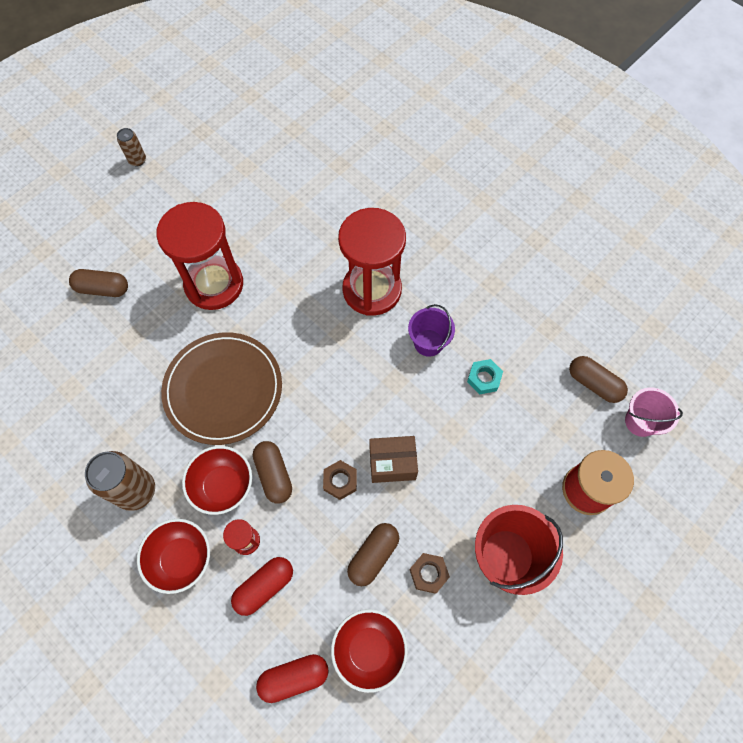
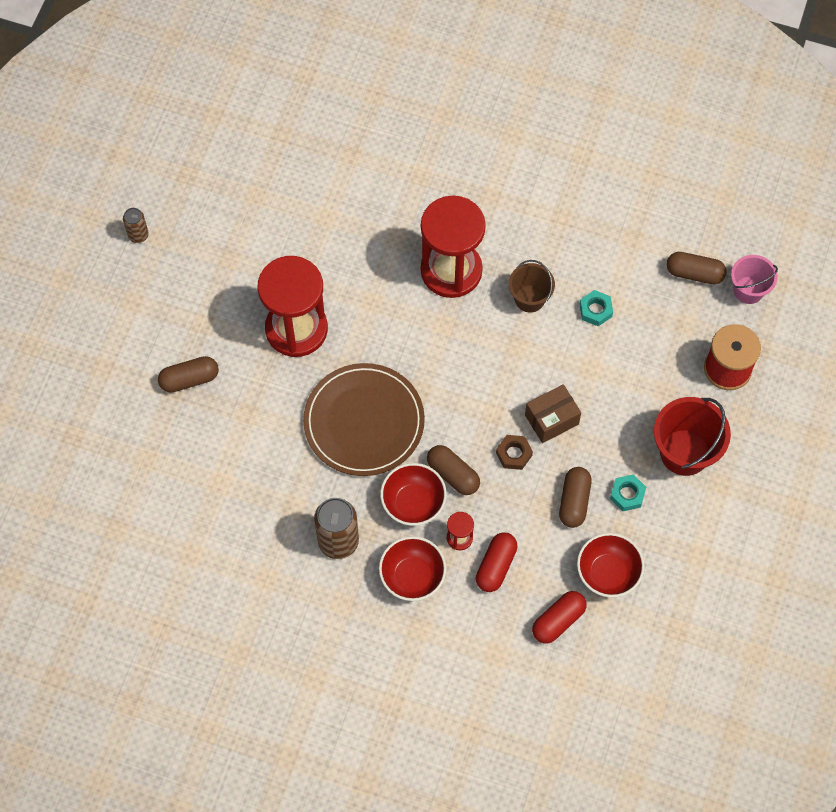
camera: 25 degrees left, 0 degrees up
purple bucket [408,304,455,357] -> brown bucket [509,260,555,313]
brown nut [410,553,450,594] -> turquoise nut [610,474,646,511]

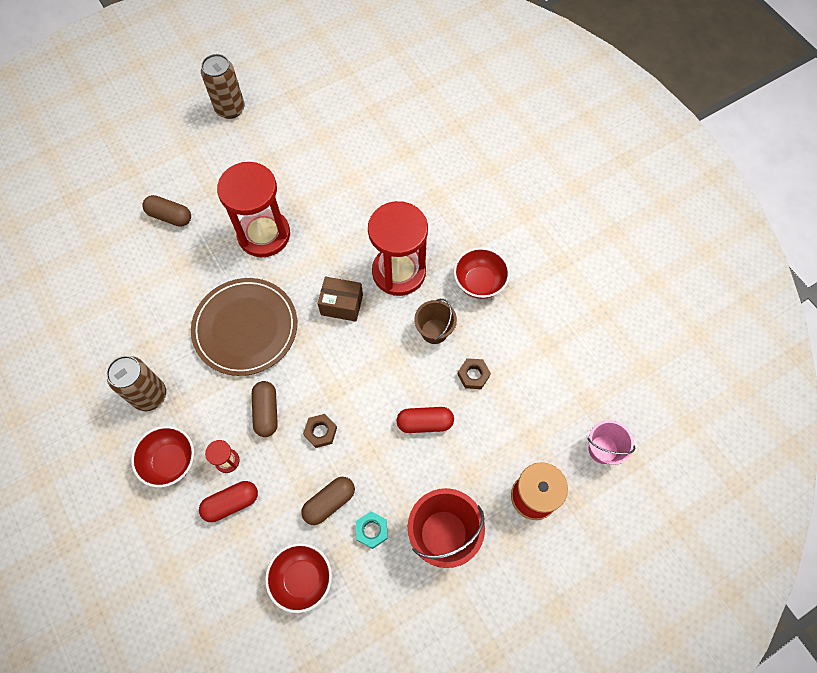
camera: 40 degrees right, 0 degrees up
brown can [123,208,149,243] -> brown can [201,54,245,119], size x1.84
red bowl [380,463,447,526] -> red bowl moved to [454,247,510,299]
brown box [525,384,581,443] -> brown box moved to [318,276,363,322]
red capsule [532,591,586,644] -> red capsule moved to [396,407,454,433]
turquoise nut [579,290,613,326] -> brown nut [457,358,491,389]
brown capsule [666,252,727,284] -> none

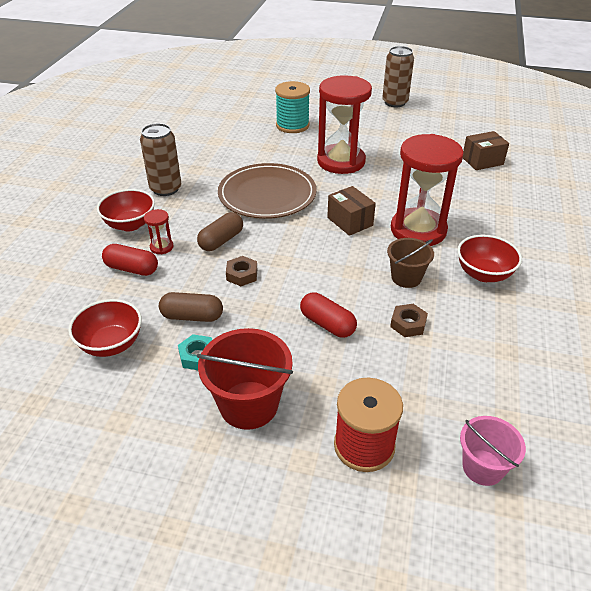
camera: 45 degrees right, 25 degrees down
brown capsule [142,195,191,227] -> turquoise spool [275,81,310,133]
none -> brown box [463,131,509,170]

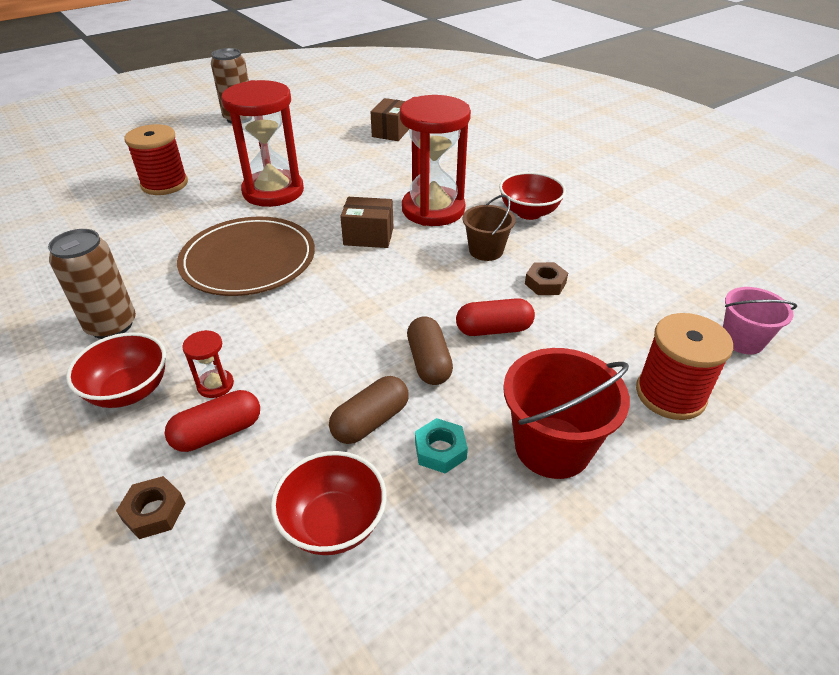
camera: 50 degrees left, 0 degrees up
brown capsule [197,212,243,251] -> brown capsule moved to [407,317,453,385]
brown nut [226,256,257,286] -> brown nut moved to [116,476,185,539]
turquoise spool [275,81,310,133] -> red spool [124,124,188,195]

